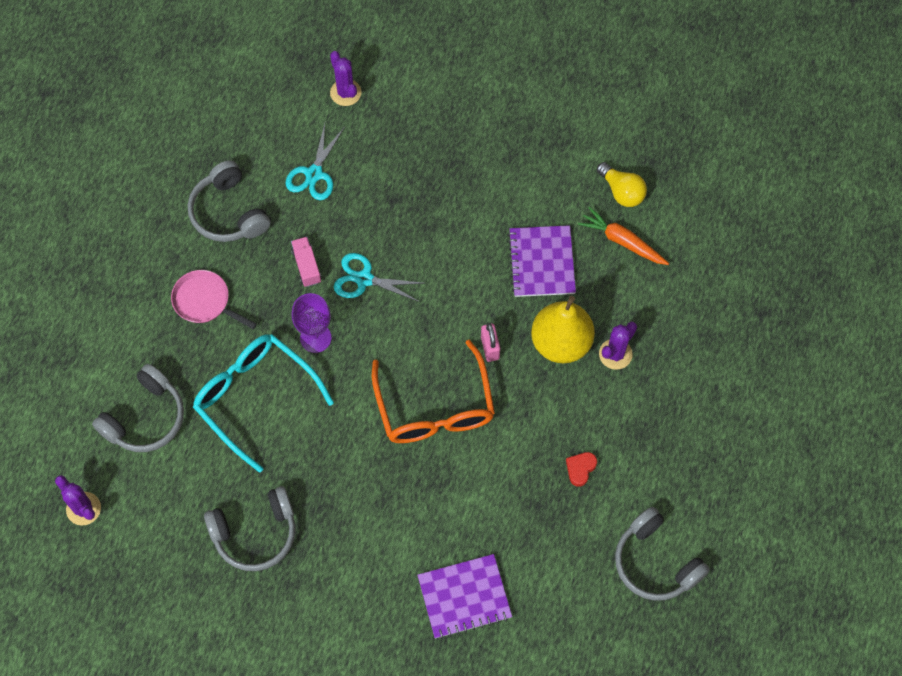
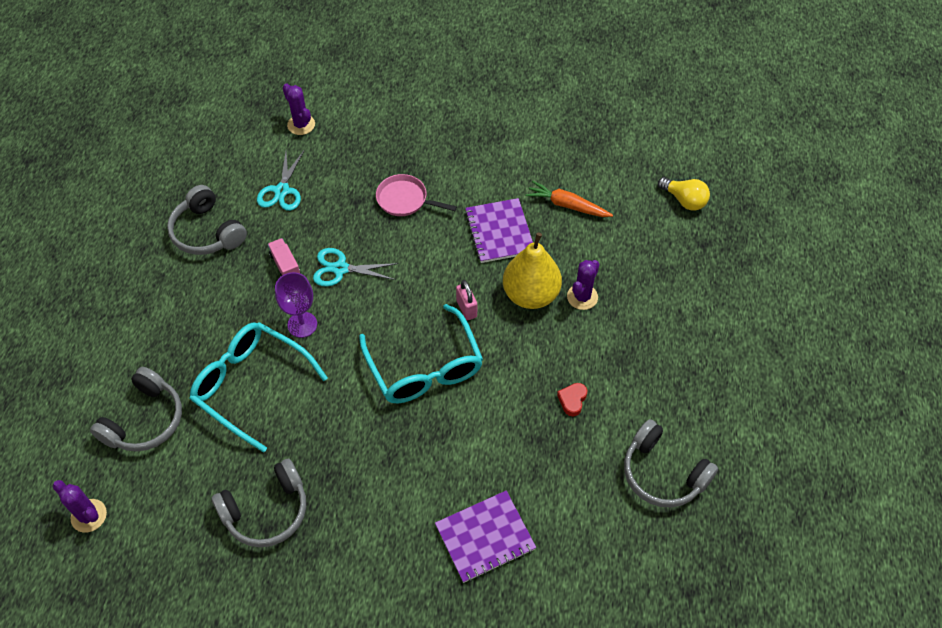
camera: 10 degrees left, 10 degrees down
pink pan [171,270,257,329] -> pink pan moved to [376,174,457,216]
orange glasses [372,340,495,443] -> turquoise glasses [359,304,483,403]
yellow light bulb [597,162,647,207] -> yellow light bulb moved to [658,177,710,211]

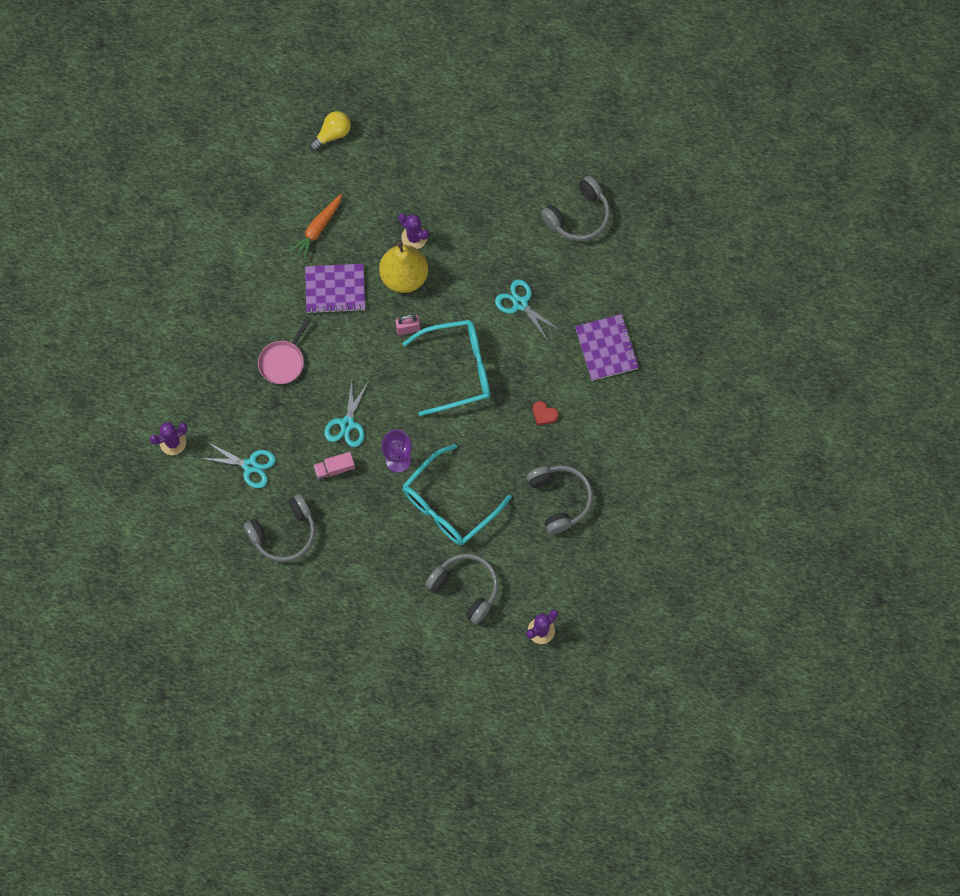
camera: 80 degrees left, 15 degrees up
red heart [557,383,588,416] -> red heart moved to [532,401,558,426]
none -> turquoise scissors [495,279,561,342]

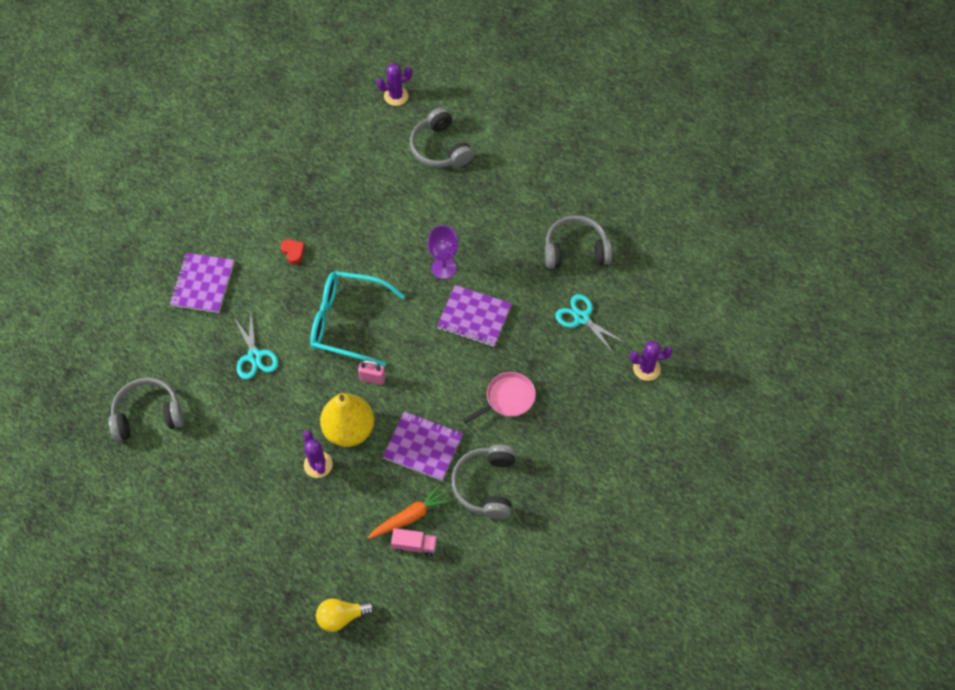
camera: 155 degrees left, 10 degrees down
pink truck [313,452,355,481] -> pink truck moved to [391,528,437,556]
turquoise scissors [324,381,369,447] -> purple notebook [437,285,512,347]
turquoise glasses [403,444,512,546] -> none
grey headphones [527,465,593,534] -> grey headphones moved to [451,444,516,519]

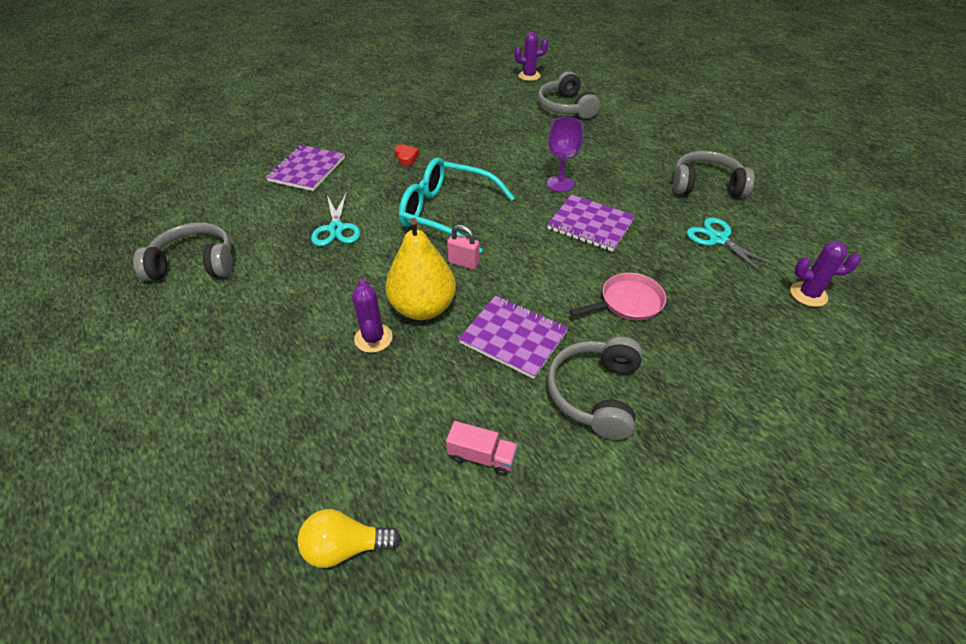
camera: 10 degrees right, 15 degrees down
orange carrot [368,485,450,539] -> none

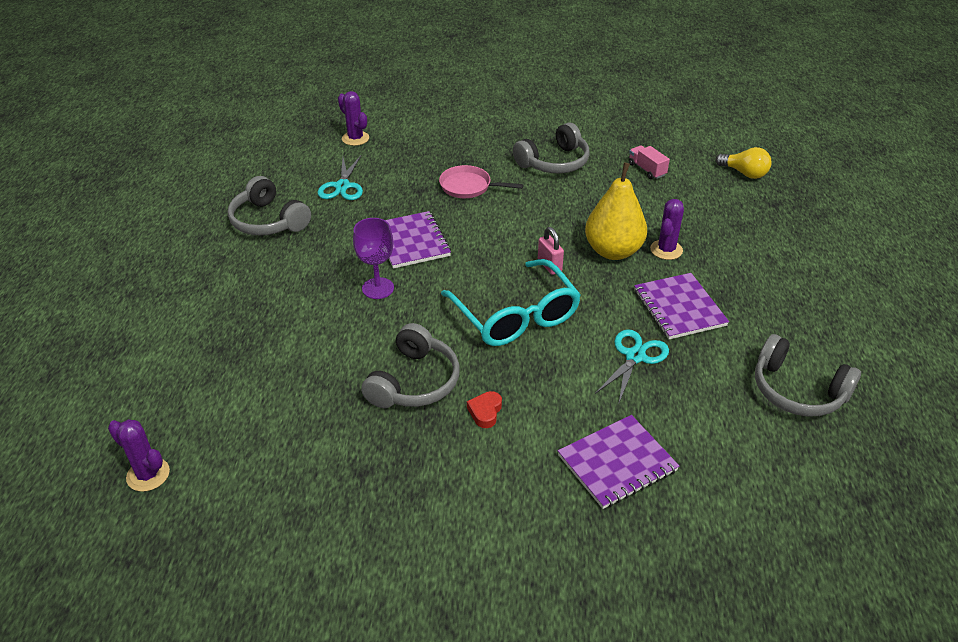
camera: 140 degrees left, 5 degrees down
purple notebook [459,296,568,379] -> purple notebook moved to [634,273,729,339]
grey headphones [538,72,600,119] -> grey headphones moved to [361,323,460,408]

